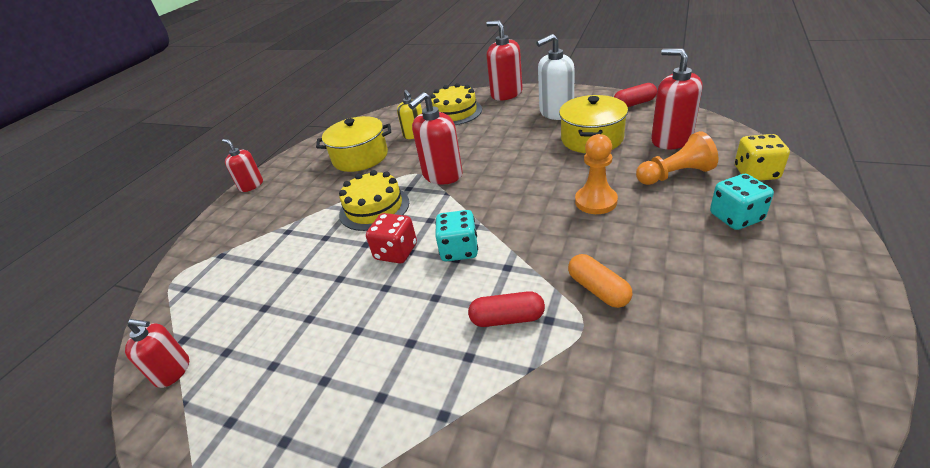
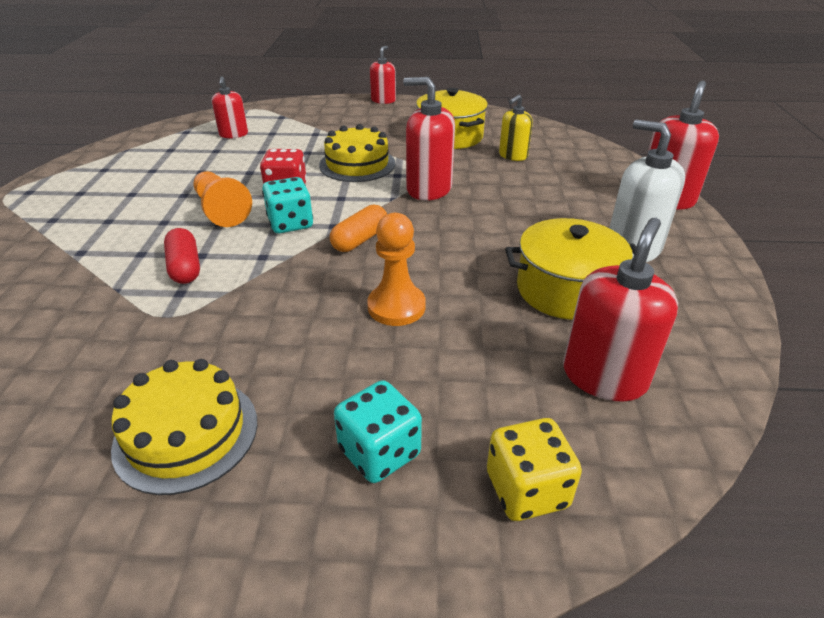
camera: 65 degrees right, 0 degrees up
red soap dispenser [125,319,189,388] -> red soap dispenser moved to [211,76,248,138]
yellow cake [430,83,482,125] -> yellow cake moved to [111,359,257,495]
orange capsule [568,254,632,308] -> orange capsule moved to [330,205,387,252]
red capsule [614,83,657,107] -> none
orange pawn [636,131,718,185] -> orange pawn moved to [193,171,252,227]

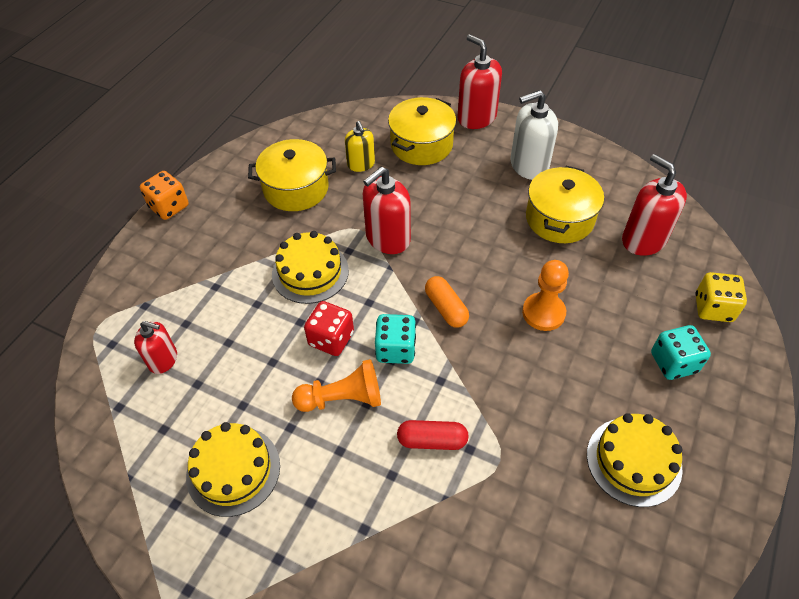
camera: 65 degrees left, 15 degrees up
red soap dispenser [370,46,396,104] -> orange dice [140,171,189,220]
none -> yellow cake [186,422,280,517]
none -> yellow pot [388,97,456,165]

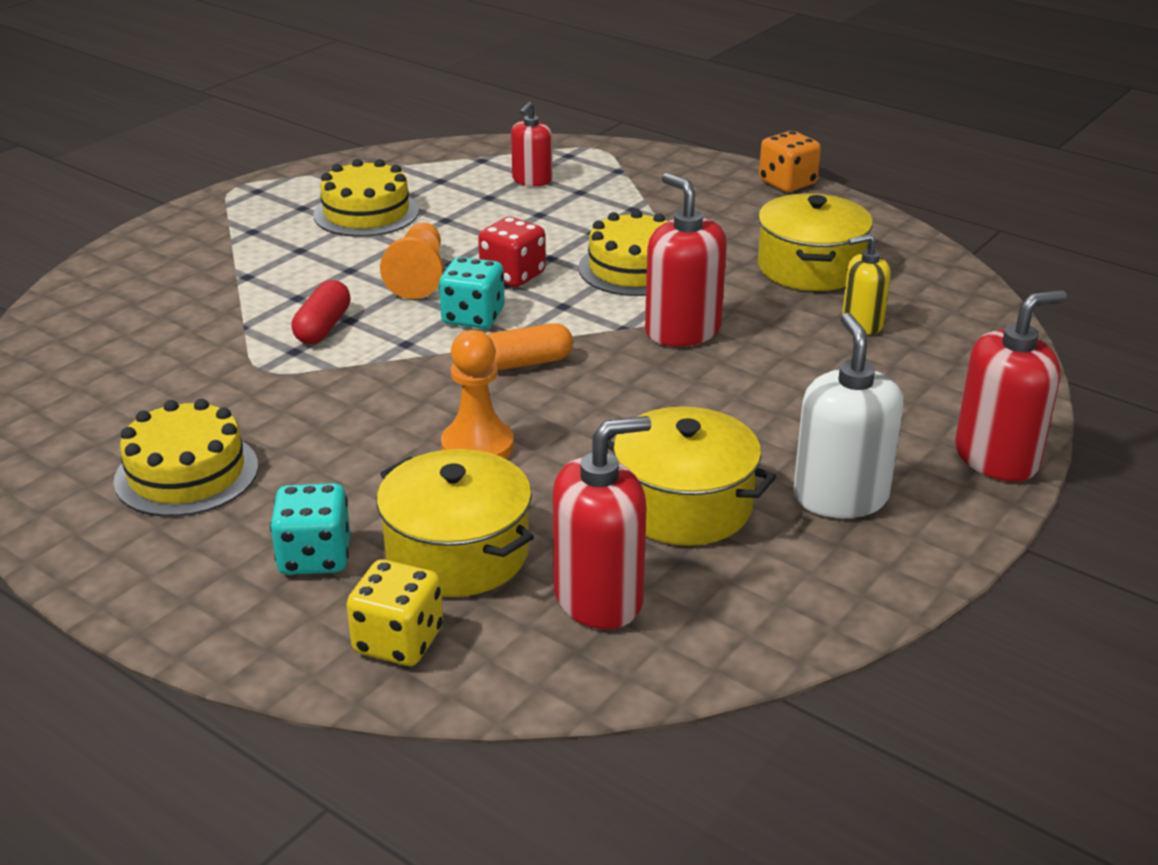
camera: 100 degrees right, 20 degrees down
yellow pot [388,97,456,165] -> yellow pot moved to [376,449,534,597]

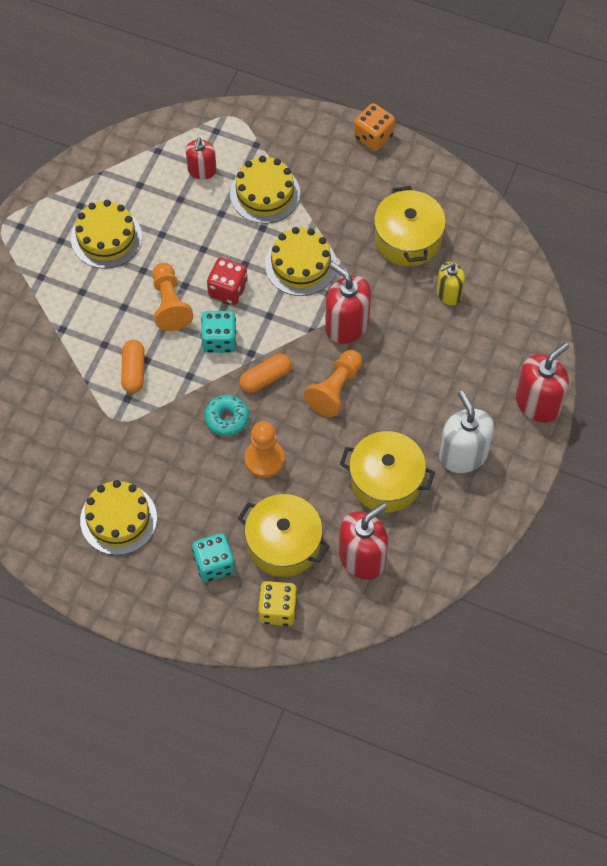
camera: 15 degrees left, 30 degrees up
red capsule [291,280,351,344] -> orange capsule [121,340,145,393]
none -> turquoise donut [204,395,249,436]
none -> yellow cake [230,156,300,224]
none -> orange pawn [304,350,362,417]

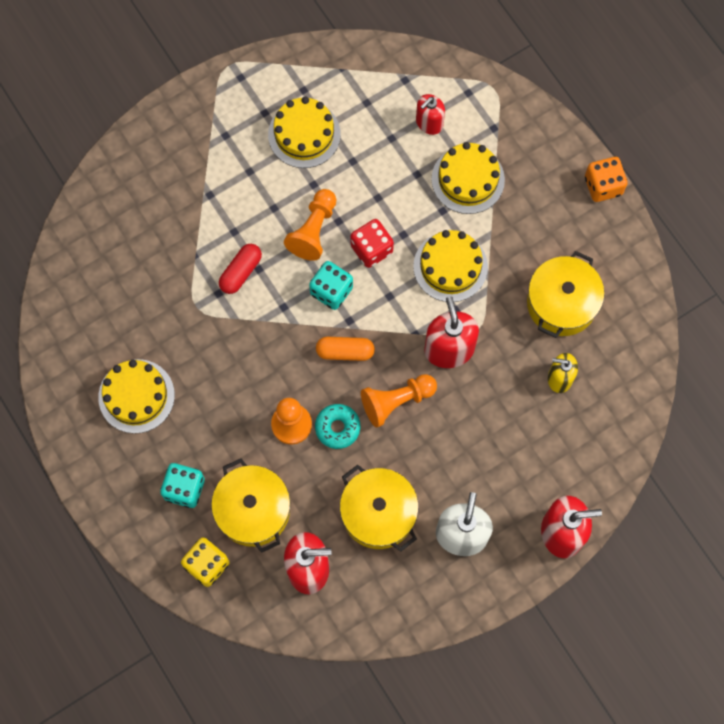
camera: 35 degrees right, 10 degrees up
orange capsule [121,340,145,393] -> red capsule [219,244,262,294]
turquoise donut [204,395,249,436] -> turquoise donut moved to [315,404,360,449]

